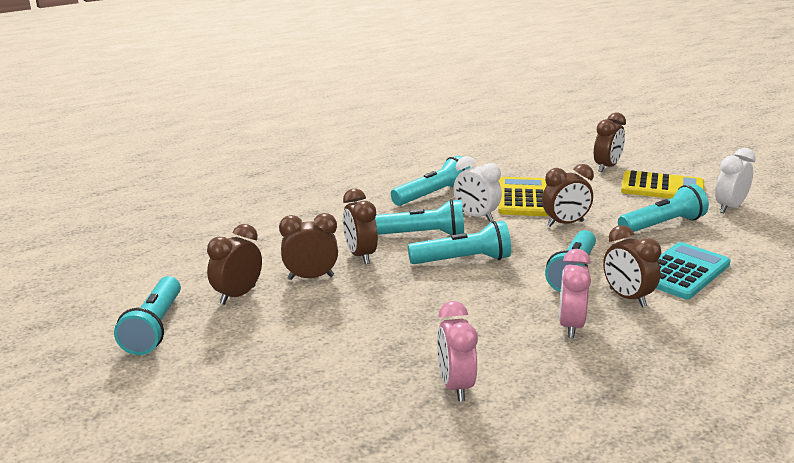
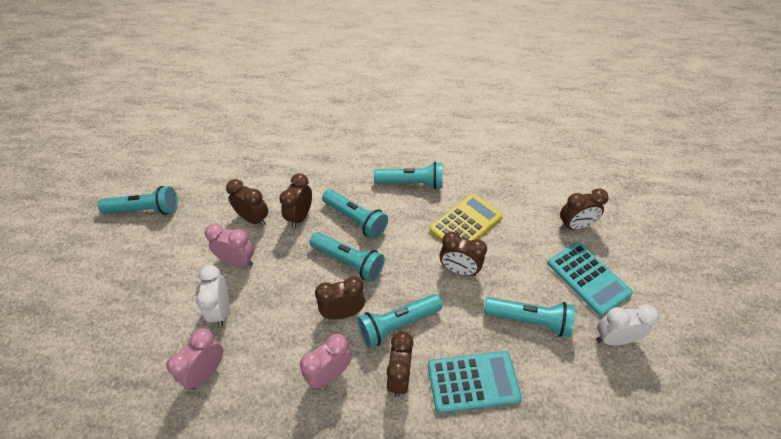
camera: 40 degrees right, 25 degrees up
turquoise flashlight [114,276,181,355] -> turquoise flashlight turned 135 degrees counterclockwise [98,186,178,215]
brown clock [207,224,262,305] -> brown clock moved to [315,276,365,320]
white clock [454,156,502,222] -> white clock moved to [196,265,230,327]
yellow calculator [621,170,704,199] -> turquoise calculator [547,242,633,316]
none -> pink clock [205,223,254,266]

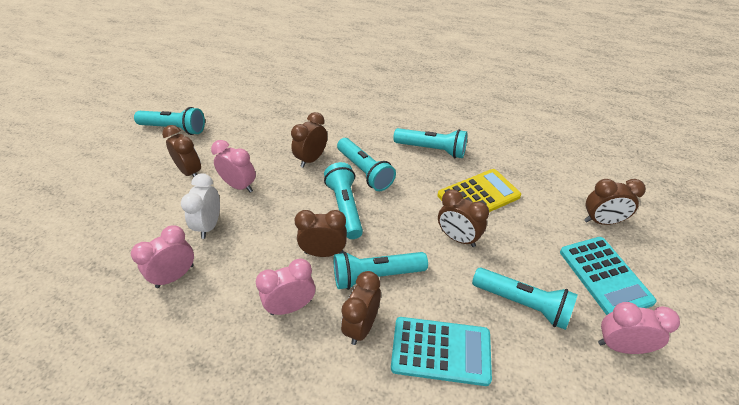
camera: 15 degrees right, 5 degrees down
brown clock [226,179,268,226] -> brown clock moved to [162,125,201,177]
turquoise flashlight [309,232,385,282] -> turquoise flashlight turned 150 degrees counterclockwise [324,162,363,239]
white clock [596,305,659,345] -> pink clock [598,302,680,354]

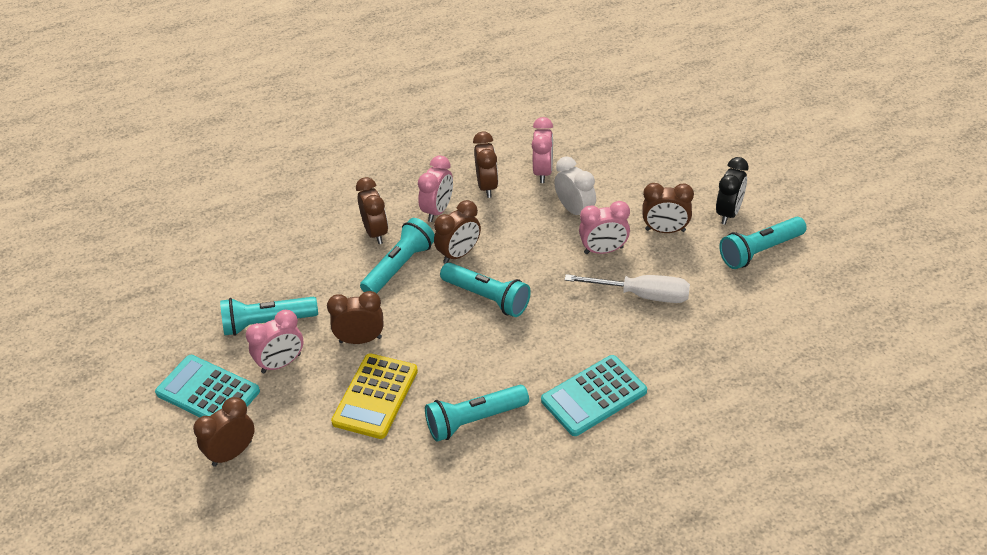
camera: 140 degrees right, 0 degrees up
brown clock [291,112,327,168] -> brown clock moved to [473,132,498,198]
turquoise flashlight [337,138,396,191] -> none
turquoise calculator [391,317,492,386] -> turquoise calculator moved to [541,355,647,436]
pink clock [598,302,680,354] -> pink clock moved to [246,310,303,373]
none -> white screwdriver [565,274,690,303]
none -> black clock [716,157,748,225]

